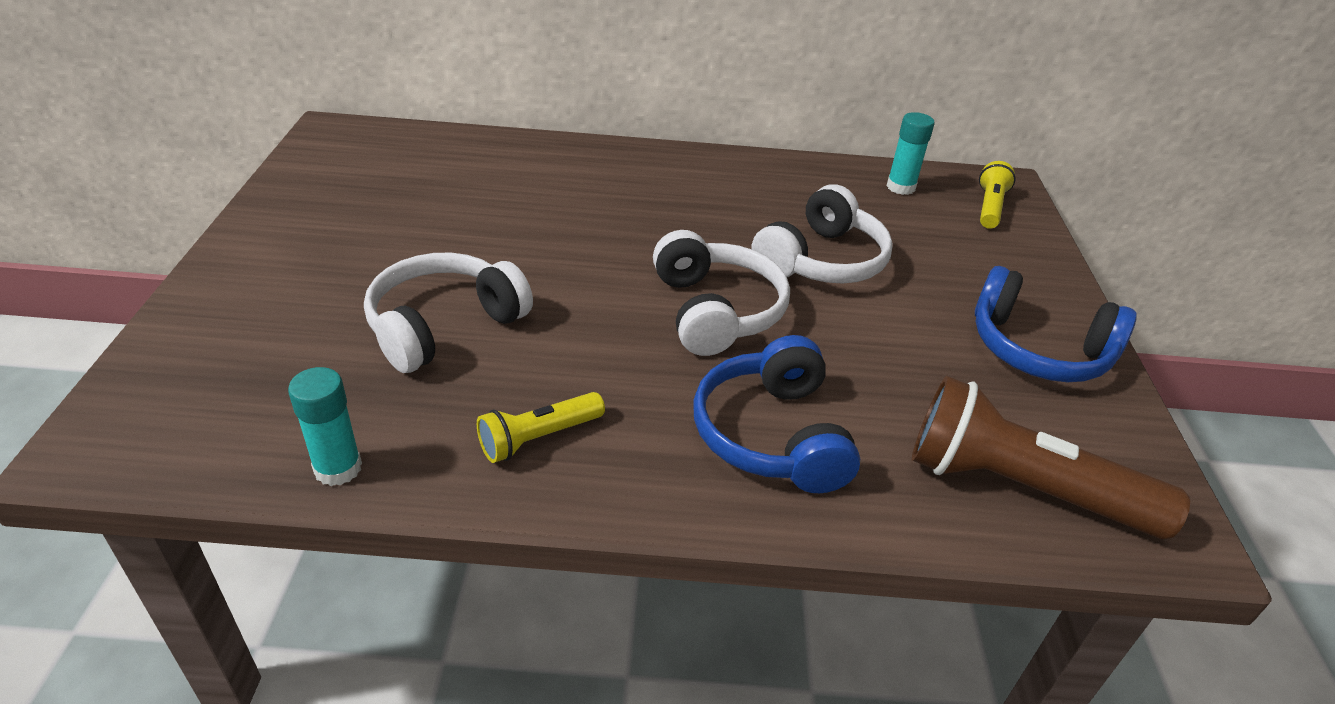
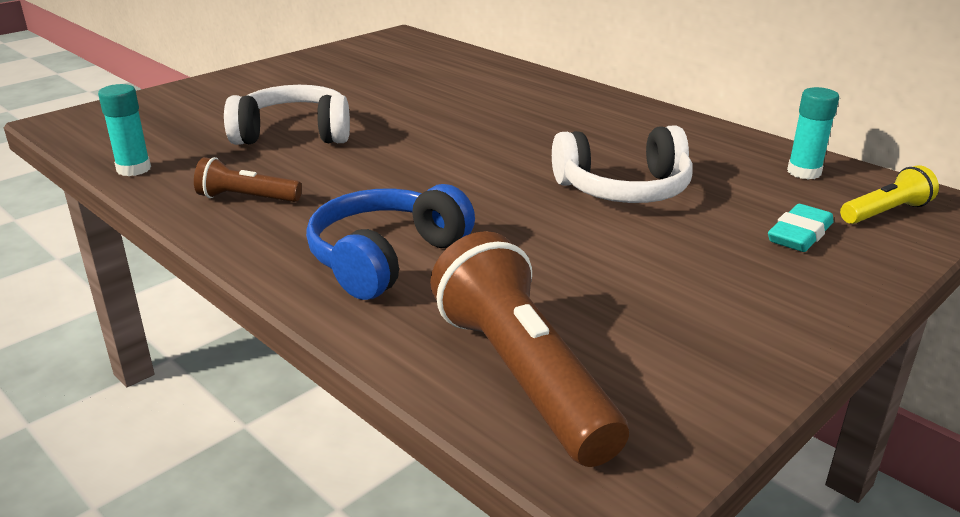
camera: 45 degrees right, 10 degrees down
yellow flashlight [477,392,605,463] -> brown flashlight [194,157,302,202]
white headphones [653,230,790,356] -> none
blue headphones [975,266,1137,382] -> none
none -> turquoise eraser [768,204,833,252]

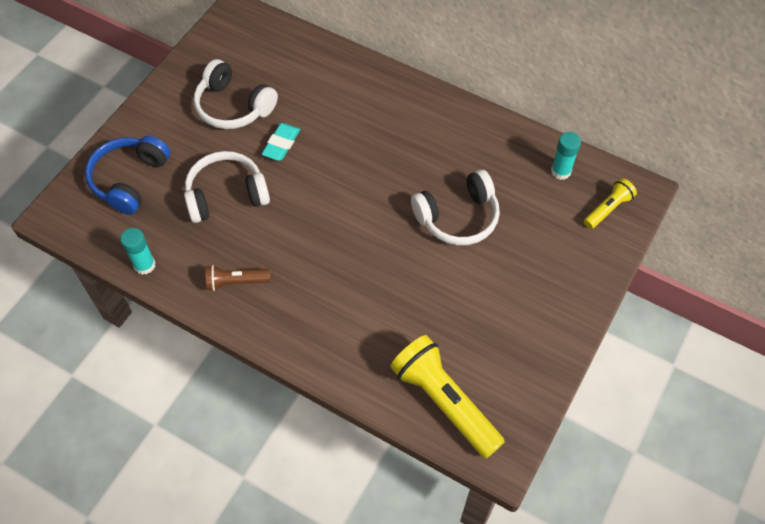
camera: 15 degrees left, 30 degrees up
blue headphones [306,184,475,300] -> blue headphones moved to [85,136,170,215]
brown flashlight [430,231,629,467] -> yellow flashlight [390,335,505,458]
turquoise eraser [768,204,833,252] -> turquoise eraser moved to [262,123,300,161]
none -> white headphones [194,59,278,129]

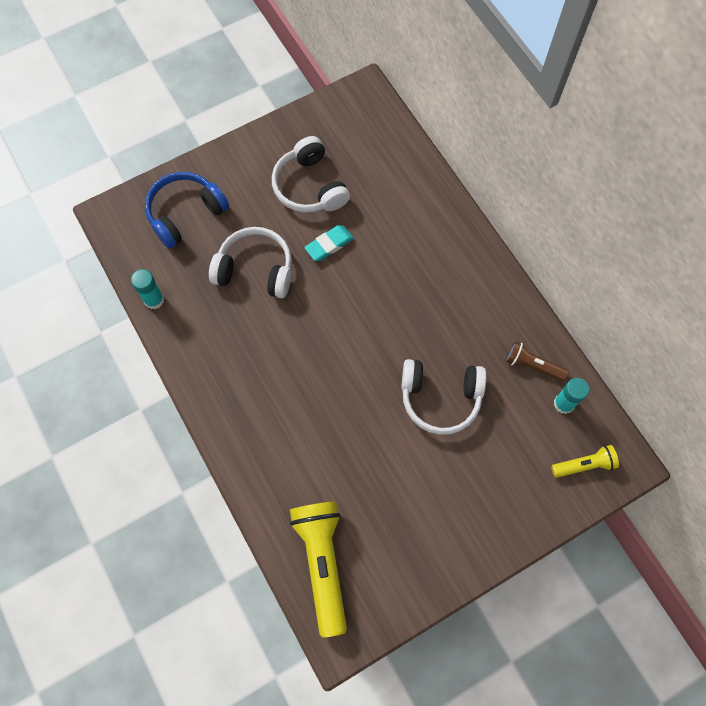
camera: 30 degrees right, 10 degrees up
brown flashlight [206,265,270,291] -> brown flashlight moved to [506,341,569,381]

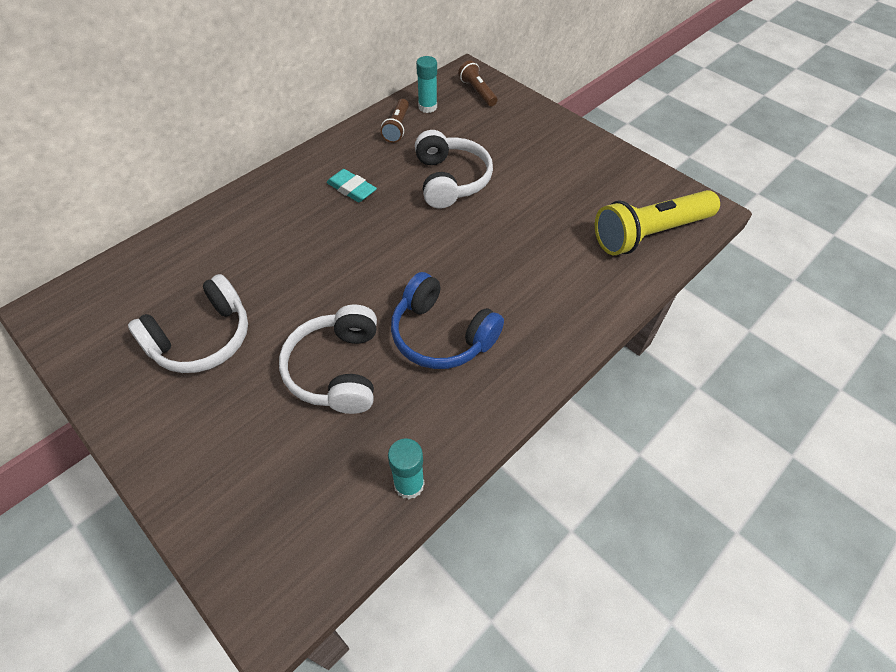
camera: 105 degrees left, 15 degrees down
blue headphones [145,172,229,249] -> blue headphones moved to [391,272,504,369]
turquoise eraser [304,225,354,261] -> turquoise eraser moved to [327,169,377,202]
yellow flashlight [551,445,619,478] -> brown flashlight [458,60,498,107]

